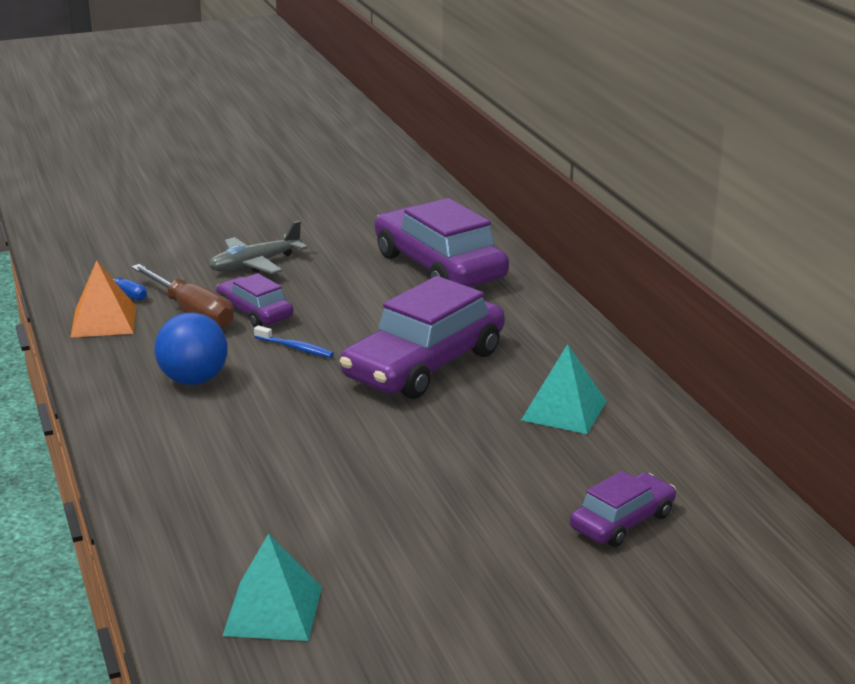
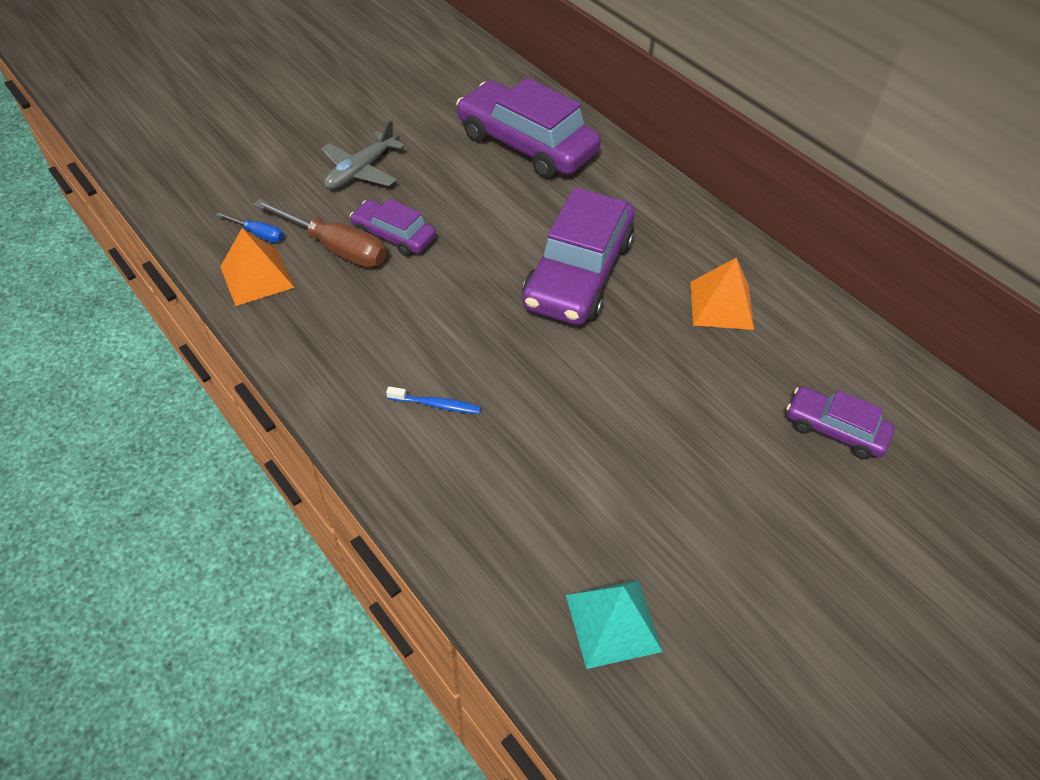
camera: 20 degrees left, 25 degrees up
blue ball [154,313,228,385] -> none
blue toothbrush [254,325,334,358] -> blue toothbrush moved to [386,386,481,414]
turquoise pyramid [521,344,607,434] -> orange pyramid [691,258,754,330]
purple car [570,471,676,547] -> purple car turned 90 degrees counterclockwise [787,386,894,459]

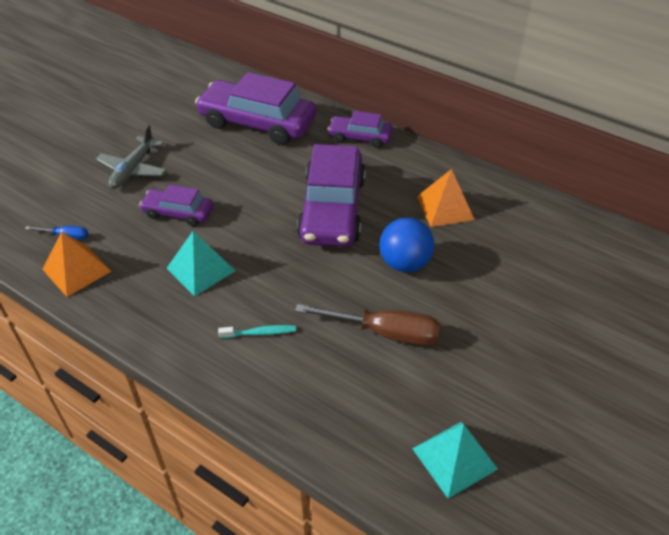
camera: 15 degrees left, 5 degrees down
brown screwdriver [253,199,386,268] -> brown screwdriver moved to [295,304,440,346]
blue toothbrush [386,386,481,414] -> turquoise toothbrush [218,325,296,338]
purple car [787,386,894,459] -> purple car moved to [328,111,393,148]
none -> turquoise pyramid [167,231,235,296]
none -> blue ball [380,218,434,272]

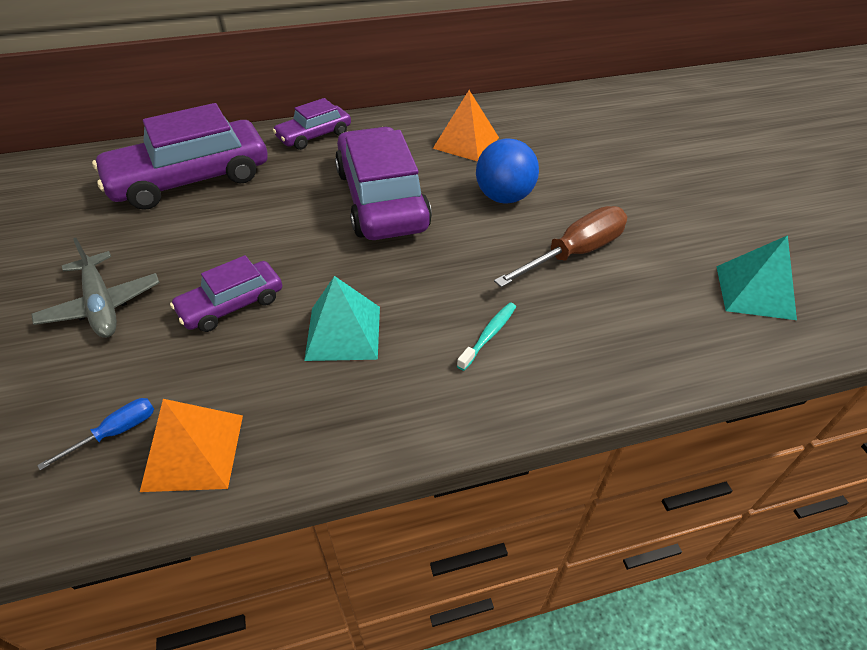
camera: 50 degrees left, 0 degrees up
purple car [297,144,366,247] -> purple car turned 150 degrees counterclockwise [335,127,432,240]

